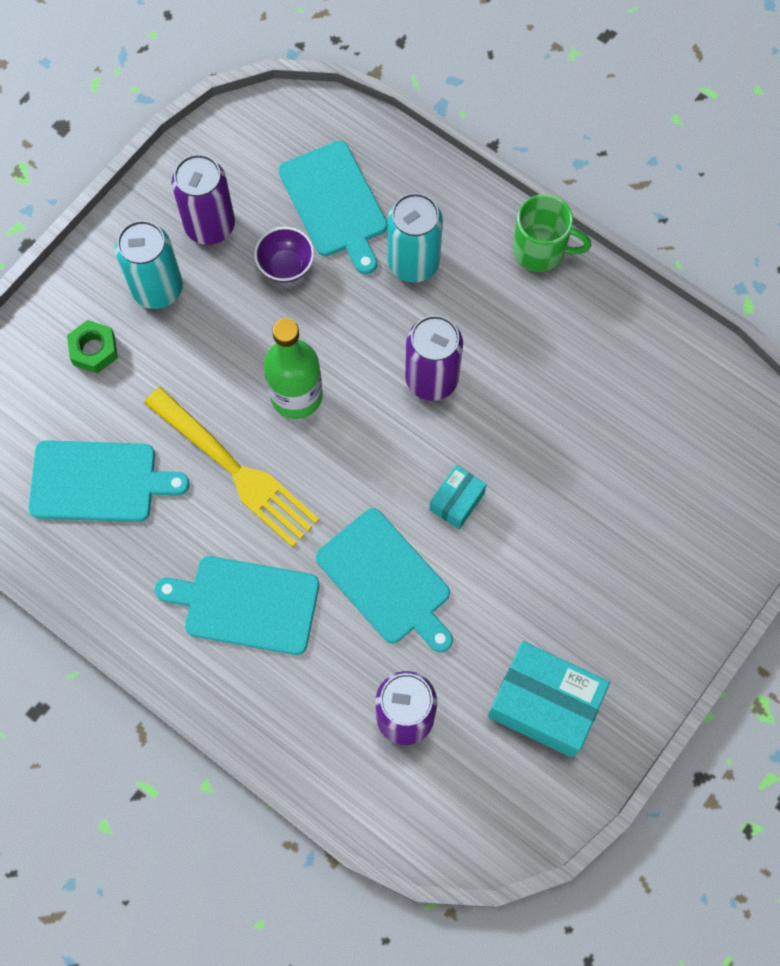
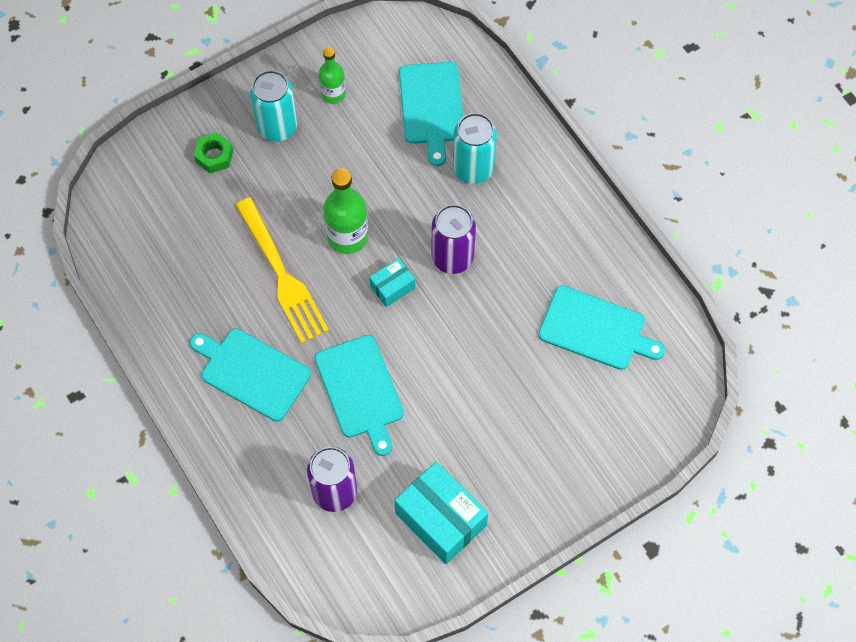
camera: 20 degrees right, 5 degrees down
turquoise cutting board [28,440,190,522] -> turquoise cutting board moved to [538,285,665,370]
purple can [171,154,235,245] -> green bottle [319,47,346,104]
purple bowl [254,227,314,283] -> none
turquoise box [429,465,487,530] -> turquoise box moved to [369,258,415,307]
green mug [513,194,591,272] -> none

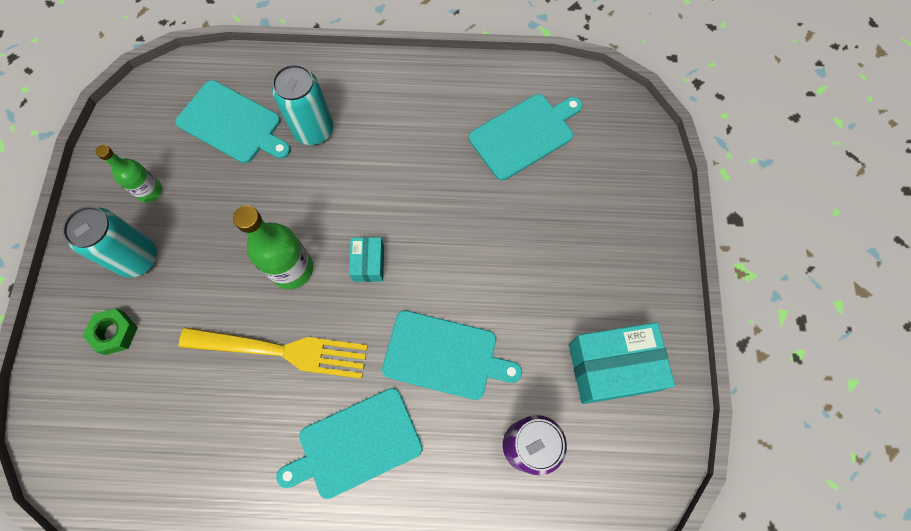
camera: 55 degrees left, 5 degrees up
purple can [432,204,476,274] -> none

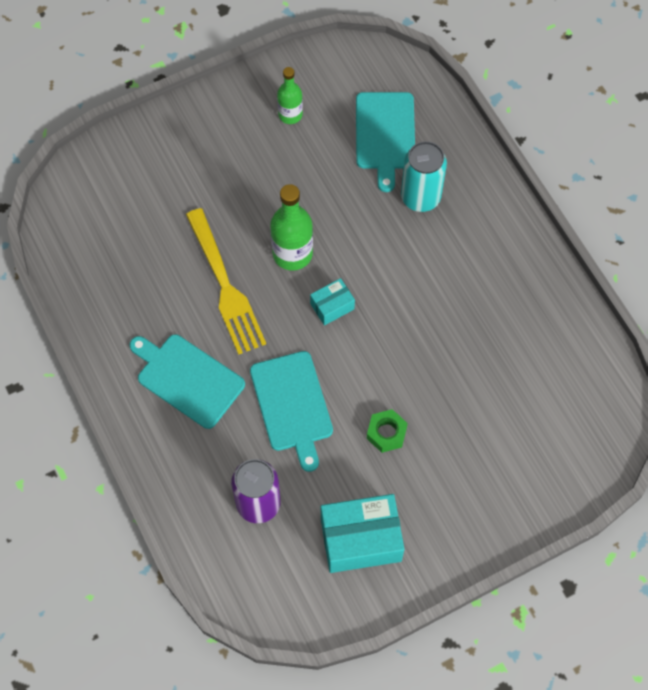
camera: 60 degrees right, 5 degrees down
turquoise can [63,206,157,278] -> none
green nut [83,309,138,355] -> green nut moved to [367,409,408,453]
turquoise cutting board [469,94,582,180] -> none
turquoise box [569,322,675,404] -> turquoise box turned 60 degrees counterclockwise [321,494,404,573]

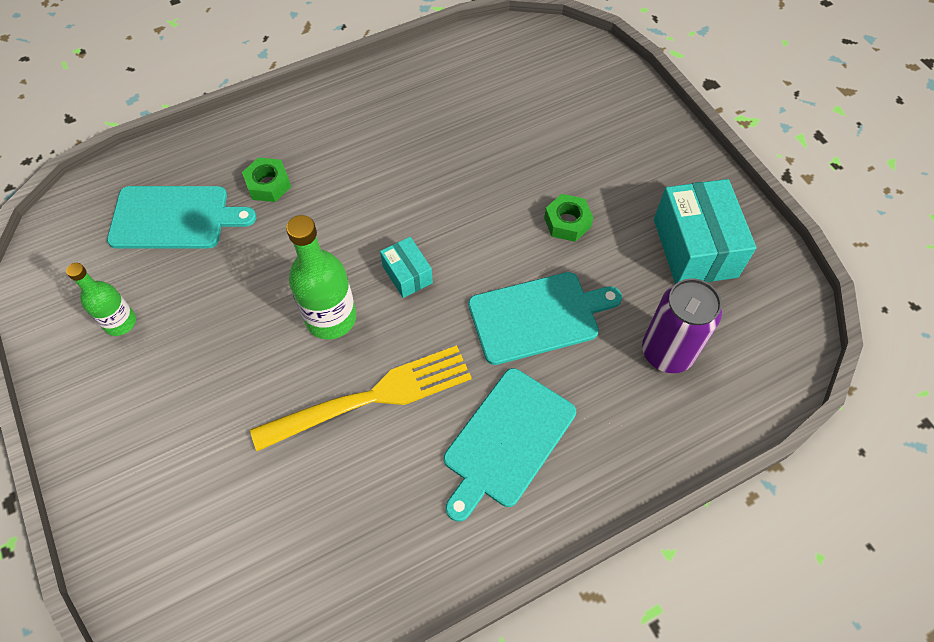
camera: 90 degrees left, 5 degrees down
turquoise can [401,141,447,212] -> green nut [242,157,291,202]

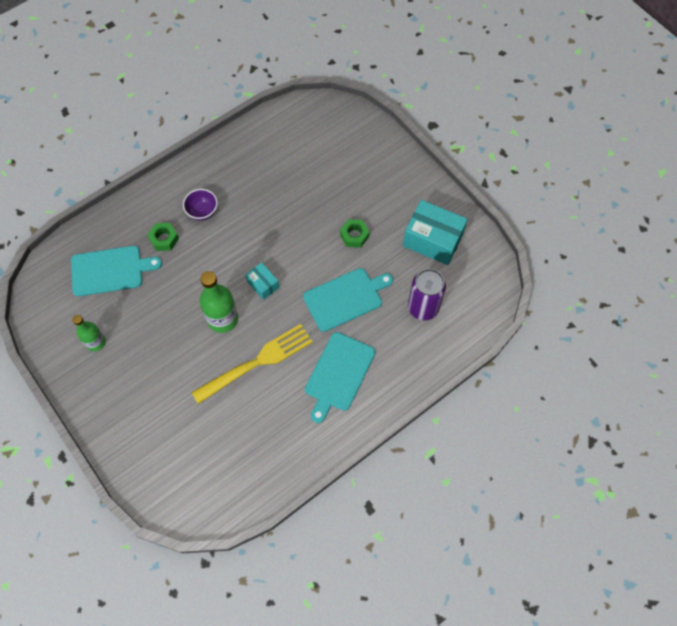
camera: 10 degrees left, 5 degrees up
turquoise box [654,179,756,284] -> turquoise box turned 45 degrees counterclockwise [403,200,468,265]
none -> purple bowl [183,189,218,221]

